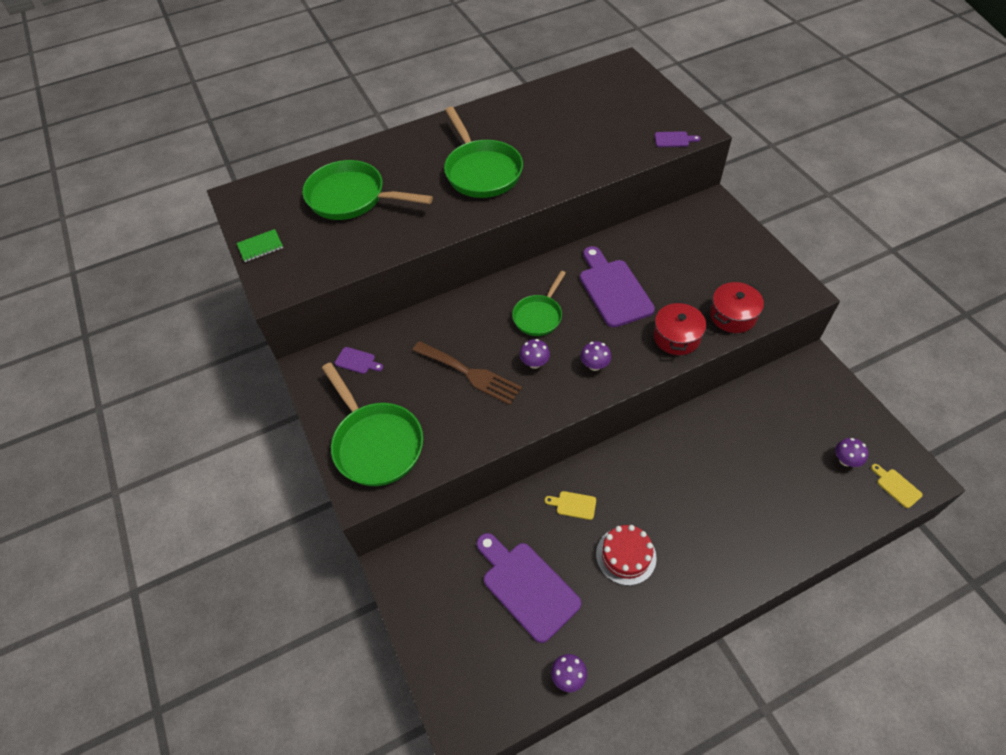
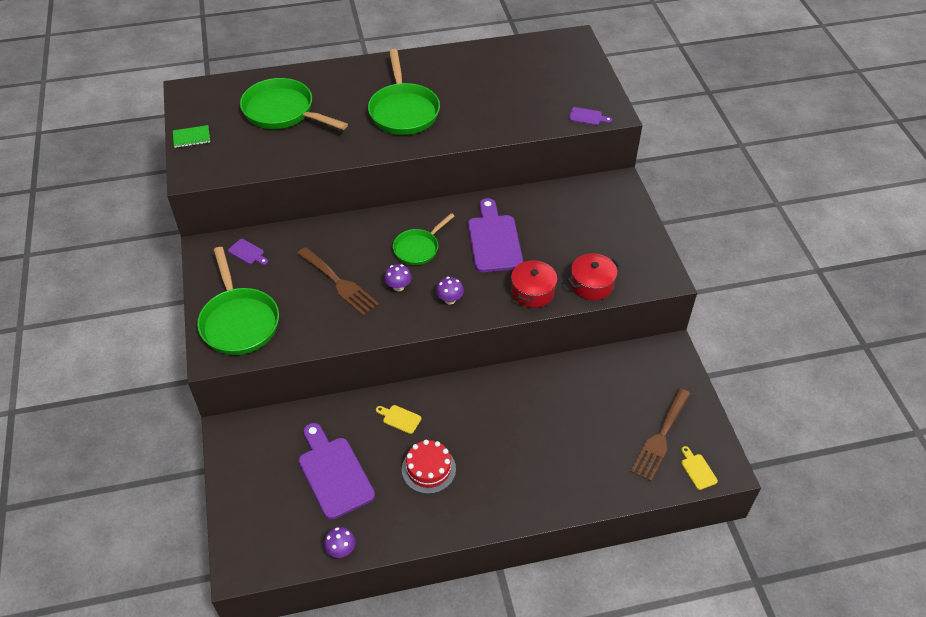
camera: 10 degrees right, 5 degrees down
purple mushroom [835,438,868,467] -> brown fork [631,388,690,481]

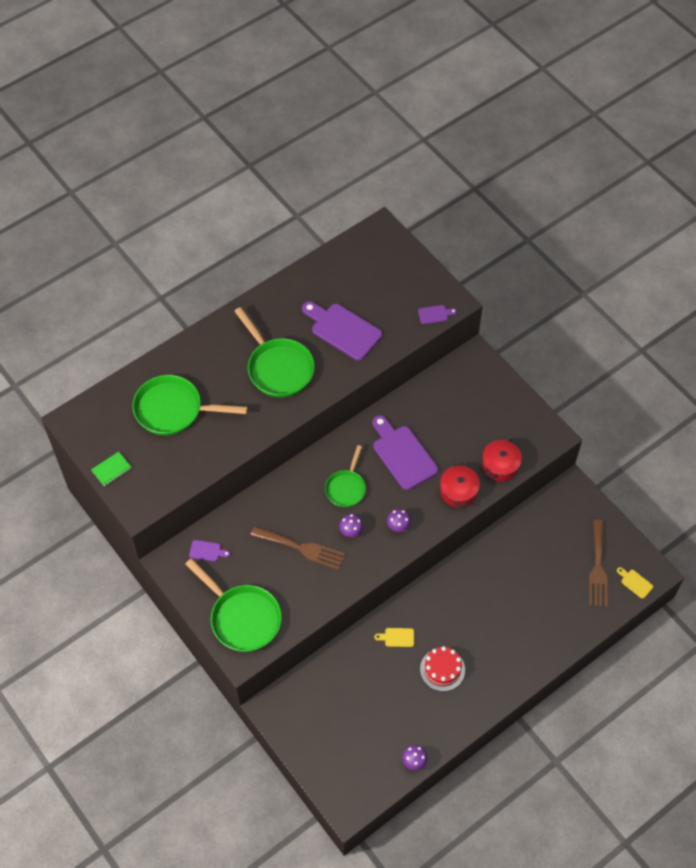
camera: 25 degrees left, 10 degrees up
purple cutting board [299,423,375,520] -> purple cutting board moved to [302,301,382,361]

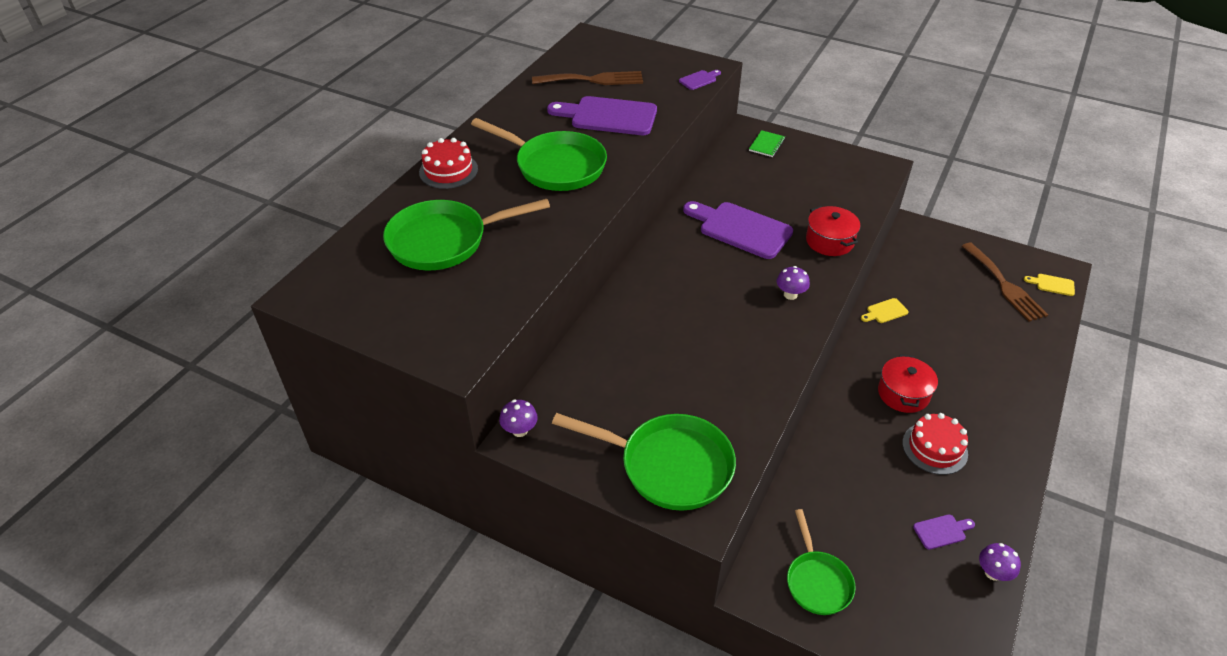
camera: 25 degrees left, 15 degrees down
green notebook [91,452,131,486] -> green notebook moved to [749,130,785,157]
purple cutting board [189,540,230,562] -> purple cutting board moved to [913,515,975,550]
brown fork [251,526,345,570] -> brown fork moved to [532,71,643,85]
green pan [325,445,366,507] -> green pan moved to [787,509,856,615]
purple mushroom [339,514,363,537] -> purple mushroom moved to [499,400,538,437]
yellow cutting board [374,628,414,647] -> yellow cutting board moved to [861,298,908,323]
red pot [482,439,522,482] -> red pot moved to [878,354,938,413]
none -> red cake [419,138,478,189]

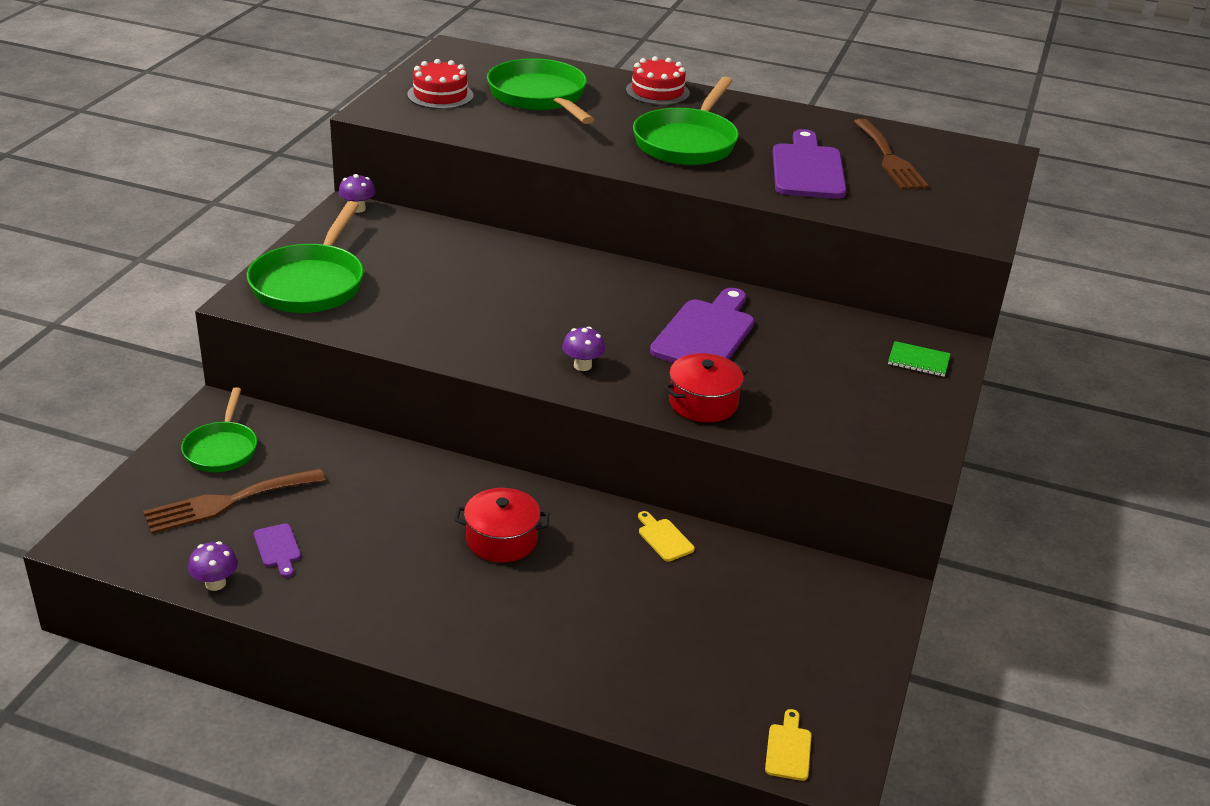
camera: 80 degrees right, 10 degrees down
purple cutting board [679,70,721,90] -> none
green pan [787,509,856,615] -> green pan turned 75 degrees counterclockwise [181,387,257,472]
red cake [902,413,968,475] -> red cake moved to [408,59,474,109]
brown fork [962,243,1048,322] -> brown fork moved to [143,468,325,534]

